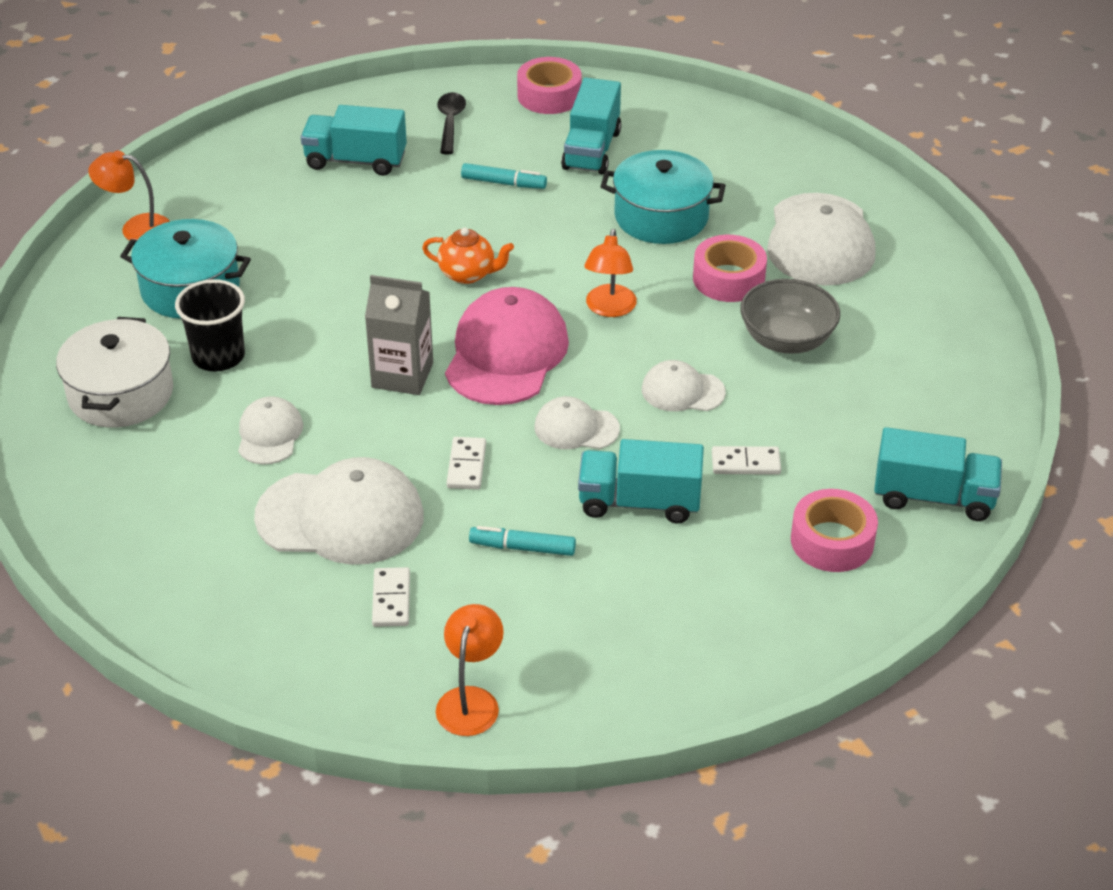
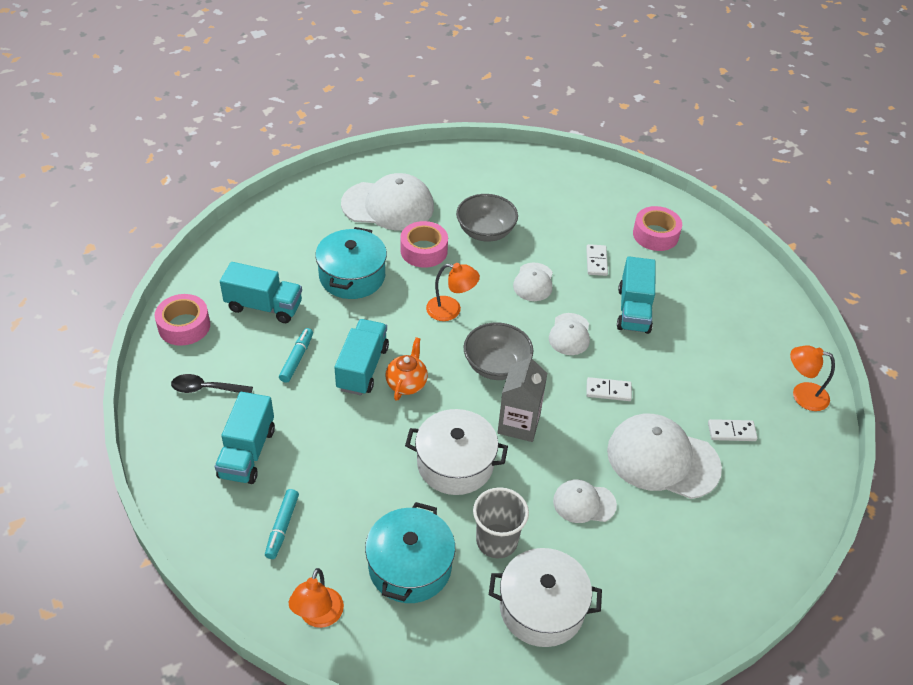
camera: 90 degrees left, 5 degrees up
black cup [175,279,245,371] -> grey cup [473,487,529,558]
white cap [254,457,424,565] -> white cap turned 75 degrees counterclockwise [607,414,722,499]
pink cap [445,287,569,405] -> grey bowl [463,323,533,380]
turquoise marker [469,526,576,556] -> turquoise marker moved to [265,489,299,559]
turquoise truck [874,427,1002,521] -> turquoise truck moved to [334,319,389,395]
none -> white pot [405,409,508,495]

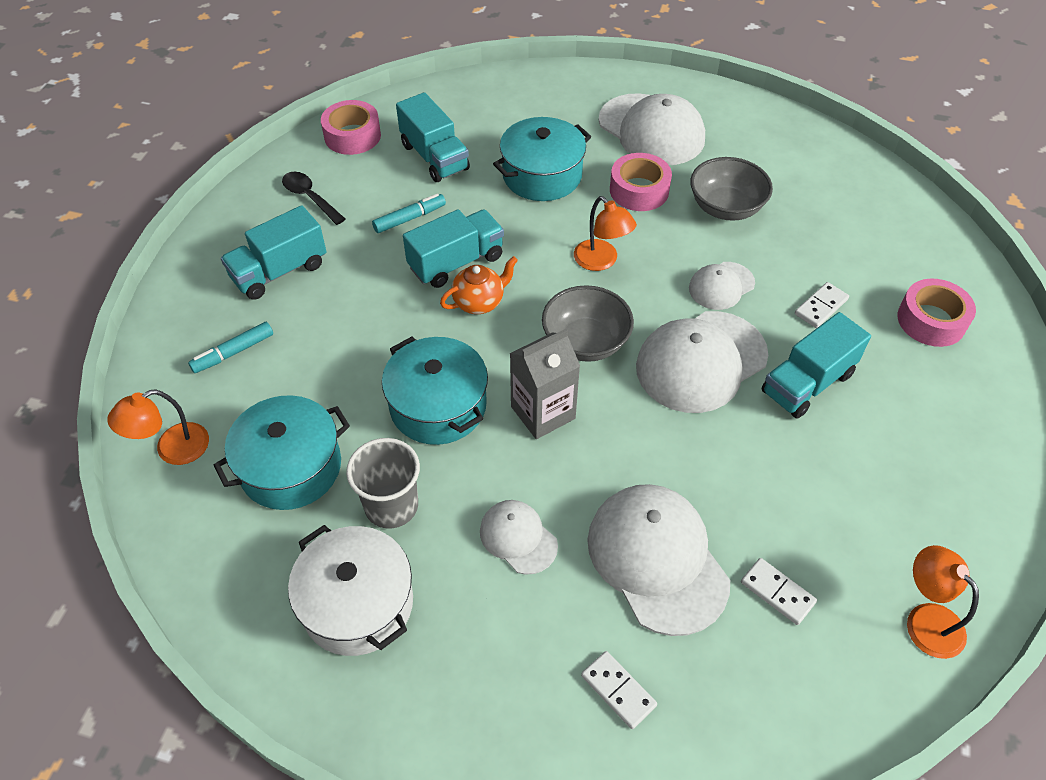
camera: 45 degrees right, 5 degrees up
white pot [405,409,508,495] -> turquoise pot [382,337,488,445]
white cap [549,313,590,355] -> white cap [636,311,768,413], size x1.87
white domino [586,377,632,401] -> white domino moved to [581,651,657,729]

